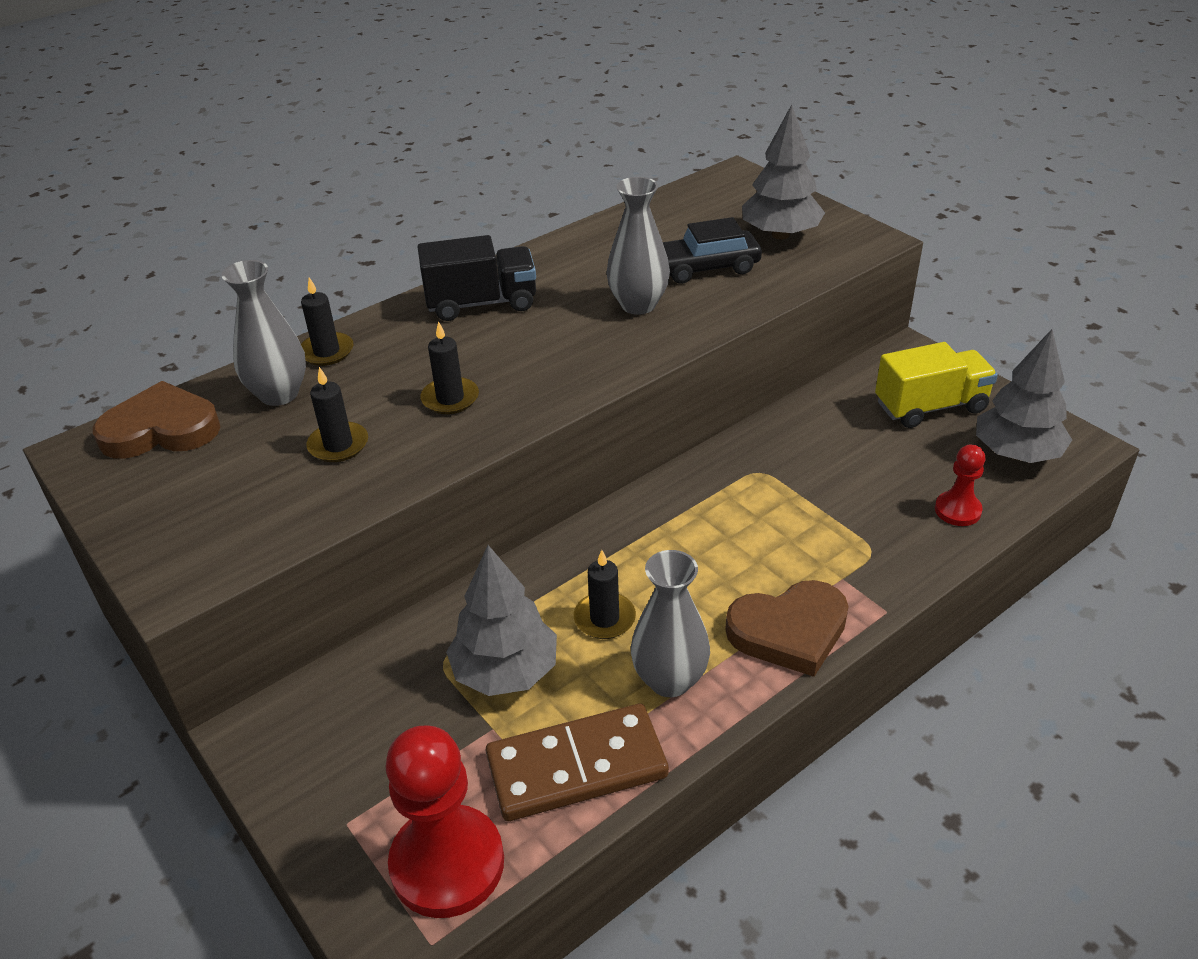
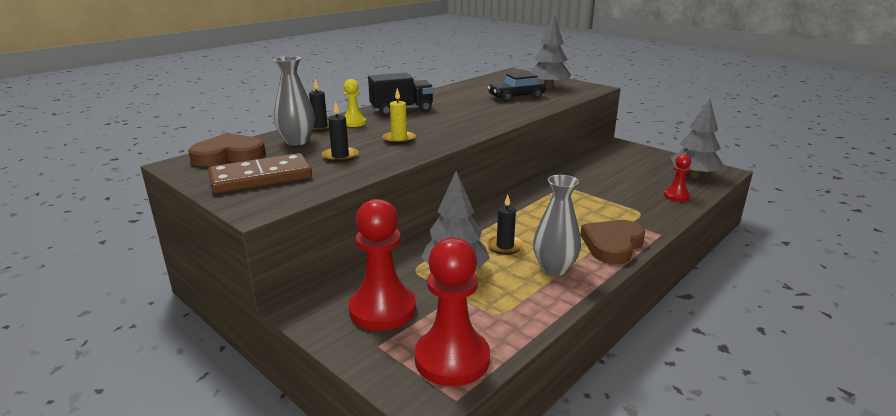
camera: 10 degrees left, 15 degrees down
black candle [420,321,479,414] -> yellow candle [383,88,416,145]
brown domino [486,704,669,821] -> brown domino moved to [208,153,312,193]
grey vase [606,177,670,315] -> none
brown heart [725,580,849,677] -> brown heart turned 150 degrees clockwise [580,220,645,264]
yellow truck [875,342,998,428] -> none
none -> yellow pawn [344,79,366,127]
none -> red pawn [349,199,416,331]

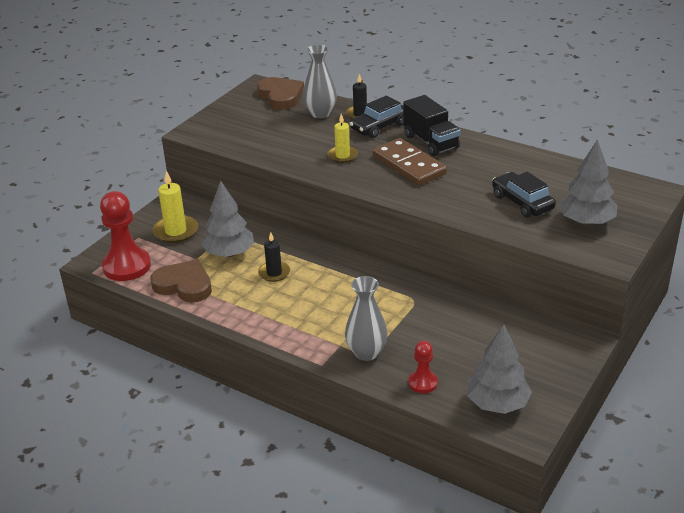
camera: 80 degrees right, 10 degrees up
brown domino [208,153,312,193] -> brown domino moved to [373,138,447,185]
black candle [322,101,358,162] -> none
yellow pawn [344,79,366,127] -> black car [349,96,403,138]
red pawn [349,199,416,331] -> yellow candle [152,171,198,243]
grey vase [533,175,581,276] -> grey vase moved to [345,276,388,361]
brown heart [580,220,645,264] -> brown heart moved to [151,260,212,303]

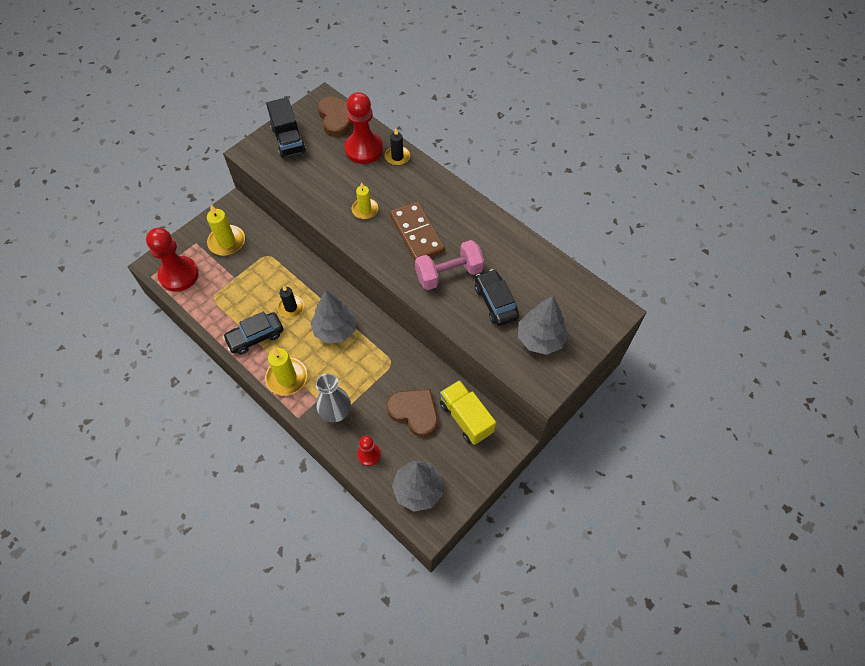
camera: 10 degrees right, 25 degrees up
brown heart [151,260,212,303] -> brown heart moved to [386,389,438,437]
grey tree [201,181,254,257] -> grey tree moved to [310,291,356,344]
grey vase [303,45,337,118] -> red pawn [344,92,383,164]
black car [349,96,403,138] -> black car moved to [223,312,283,355]
black truck [403,95,461,156] -> black truck moved to [266,97,306,158]
none -> yellow candle [265,348,307,396]
none -> pink dumbbell [415,240,484,290]
none -> yellow truck [440,380,496,445]

